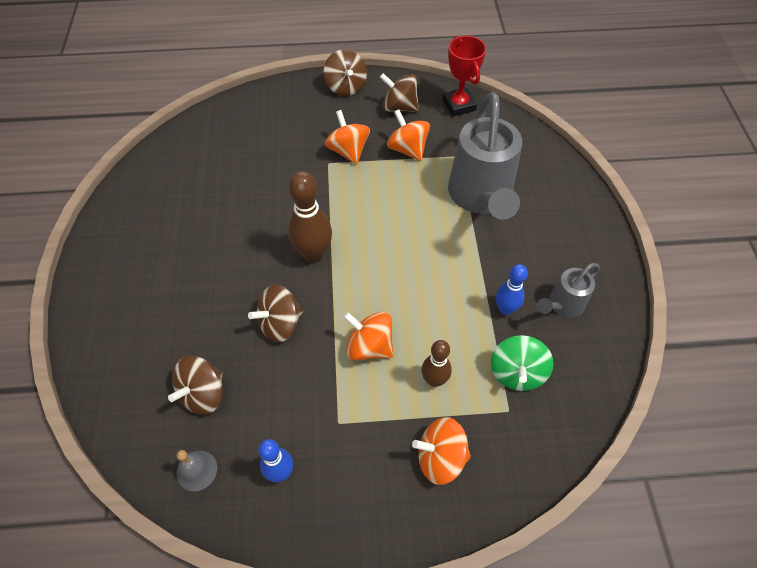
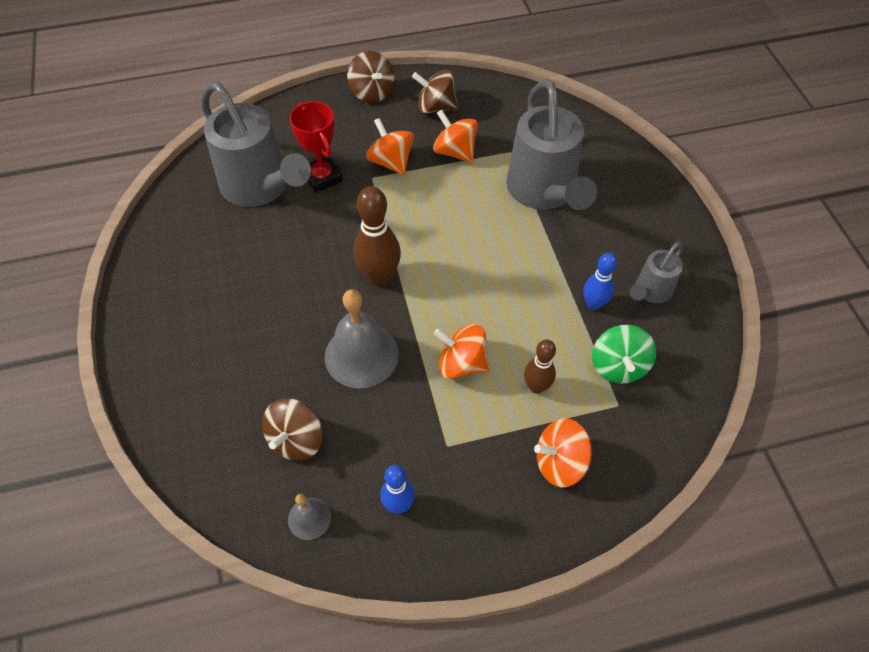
camera: 10 degrees left, 0 degrees up
brown spinning top [248,284,303,343] -> grey bell [325,289,399,388]
red trophy [442,36,486,117] -> red trophy moved to [289,101,343,193]
none -> grey watering can [201,82,311,207]

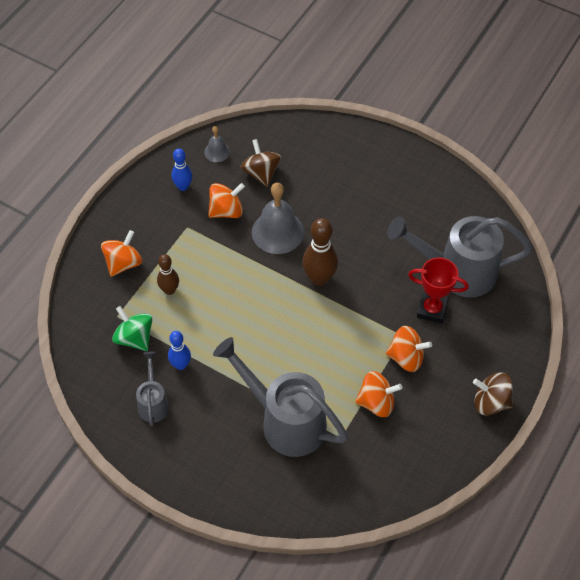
camera: 135 degrees right, 0 degrees up
brown spinning top [412,69,458,114] -> none
orange spinning top [434,324,489,379] -> orange spinning top moved to [208,183,245,218]

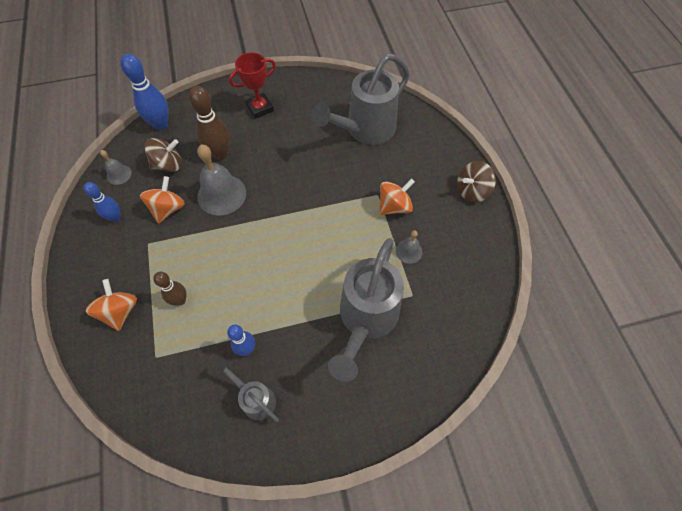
camera: 45 degrees left, 5 degrees up
green spinning top [112,306,153,351] -> none
grey watering can [213,337,348,457] -> grey watering can turned 60 degrees counterclockwise [328,238,404,382]
brown spinning top [240,139,281,187] -> brown spinning top turned 135 degrees clockwise [144,138,182,172]
brown bowling pin [302,218,338,286] -> brown bowling pin moved to [189,86,230,160]
orange spinning top [355,371,402,417] -> grey bell [396,230,422,264]
red trophy [408,257,469,323] -> red trophy moved to [229,52,276,119]
none -> blue bowling pin [121,54,169,130]

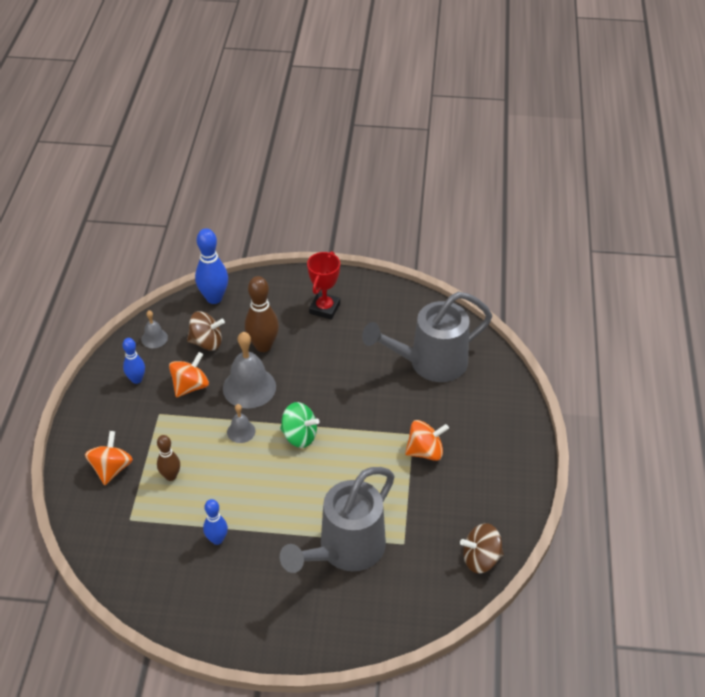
camera: 20 degrees right, 15 degrees down
grey watering can [214,359,279,422] -> none
red trophy [229,52,276,119] -> red trophy turned 60 degrees counterclockwise [307,251,340,320]
grey bell [396,230,422,264] -> grey bell moved to [227,404,256,443]
brown spinning top [457,161,496,202] -> brown spinning top moved to [460,523,504,573]
none -> green spinning top [280,402,320,448]

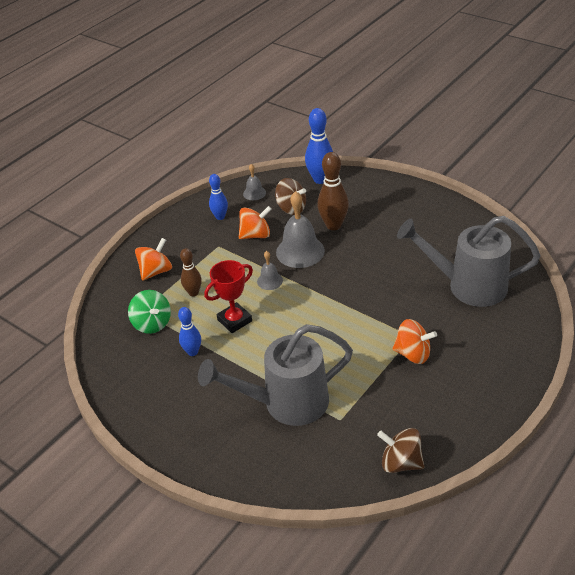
camera: 35 degrees right, 5 degrees down
green spinning top [280,402,320,448] -> green spinning top moved to [128,290,171,334]
red trophy [307,251,340,320] -> red trophy moved to [204,260,253,333]

